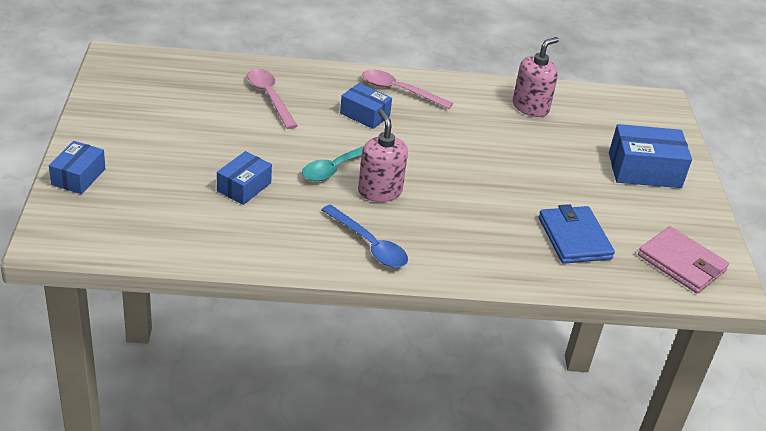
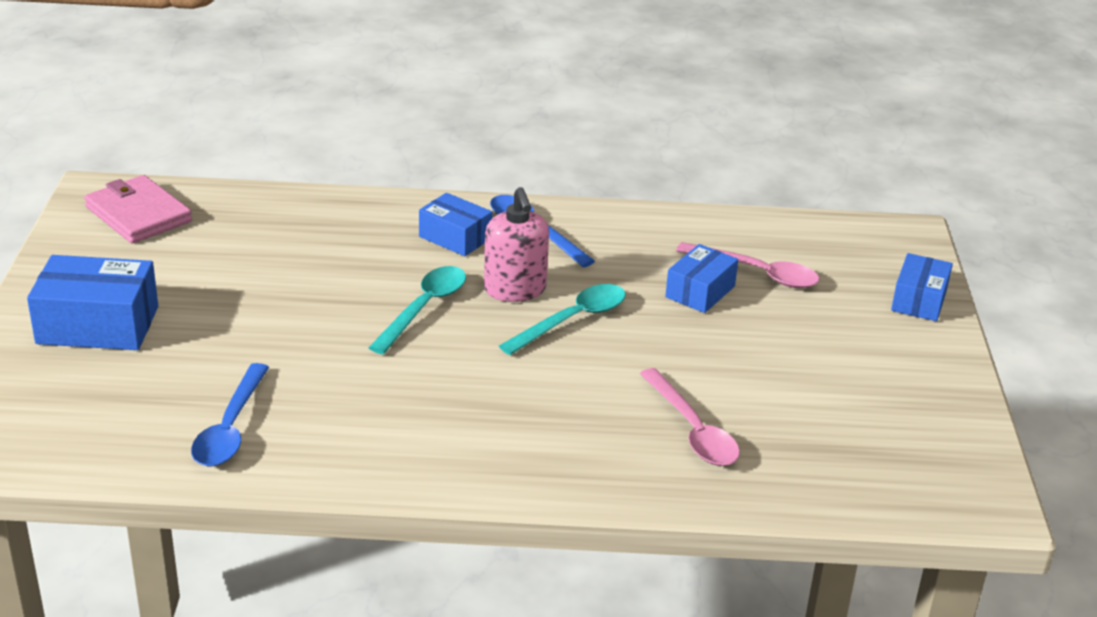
camera: 175 degrees left, 5 degrees down
blue box [340,83,392,129] -> blue box moved to [419,193,492,256]
pink spoon [362,70,453,109] -> pink spoon moved to [676,242,820,288]
pink soap dispenser [513,37,559,117] -> blue spoon [191,363,269,466]
blue wallet [539,204,615,264] -> none
none -> turquoise spoon [368,266,466,354]

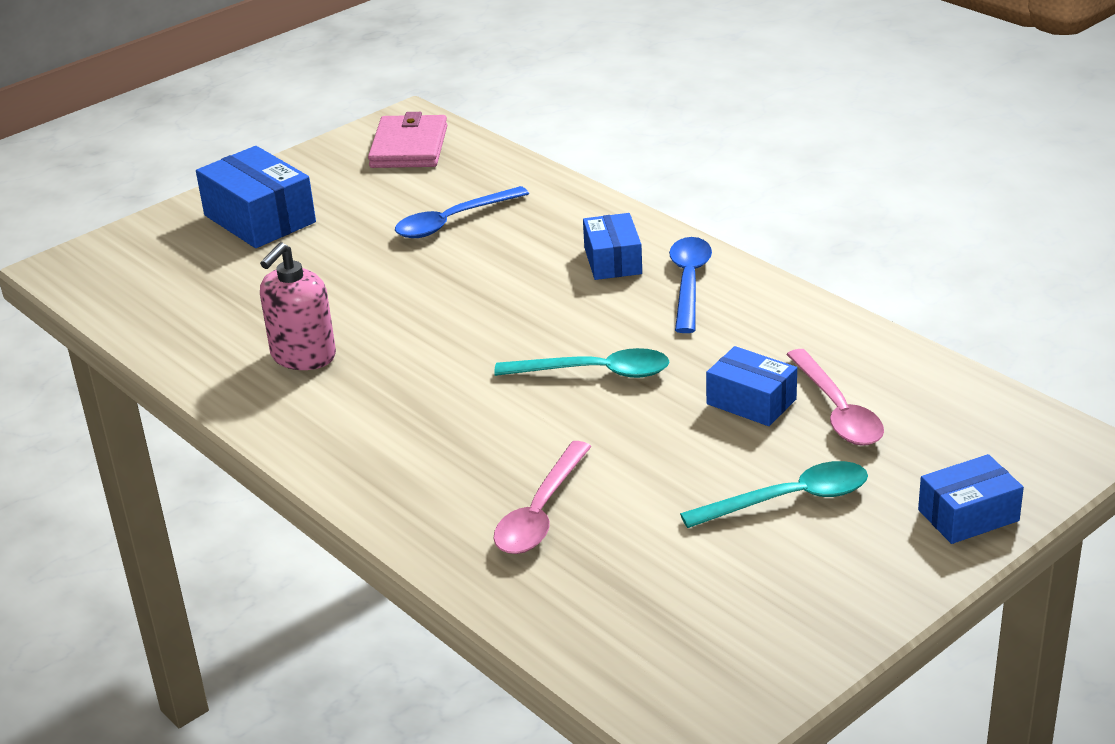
camera: 50 degrees right, 0 degrees up
blue spoon [191,363,269,466] -> blue spoon moved to [395,186,529,238]
turquoise spoon [368,266,466,354] -> turquoise spoon moved to [680,461,868,528]
pink soap dispenser [484,187,549,302] -> pink soap dispenser moved to [260,242,336,370]
blue box [665,244,738,313] -> blue box turned 45 degrees clockwise [706,346,797,426]

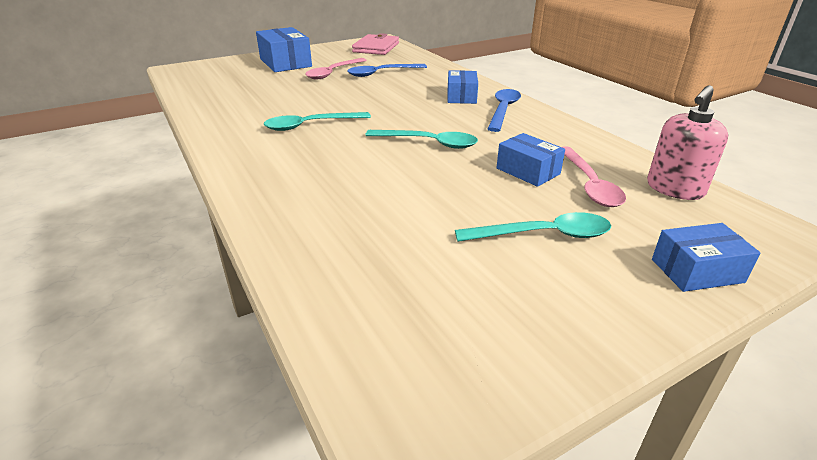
camera: 10 degrees right, 0 degrees up
pink soap dispenser [260,242,336,370] -> pink soap dispenser moved to [647,85,728,200]
pink spoon [493,441,592,554] -> pink spoon moved to [306,58,367,79]
none -> turquoise spoon [264,112,371,131]

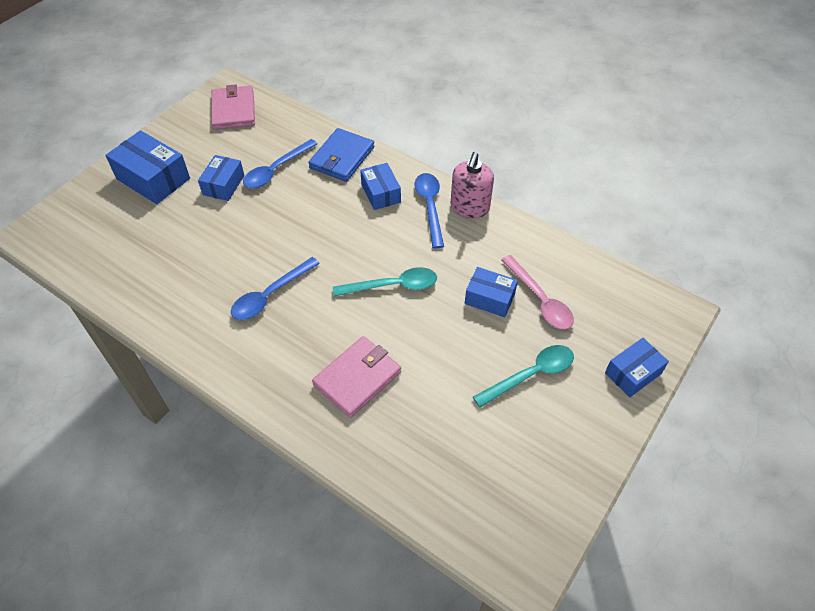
camera: 25 degrees left, 20 degrees up
turquoise spoon [264,112,371,131] -> blue spoon [231,257,320,320]
pink spoon [306,58,367,79] -> blue box [198,155,244,201]
pink soap dispenser [647,85,728,200] -> pink soap dispenser moved to [451,152,494,218]
none -> blue wallet [308,128,374,182]
none -> pink wallet [312,336,401,418]

